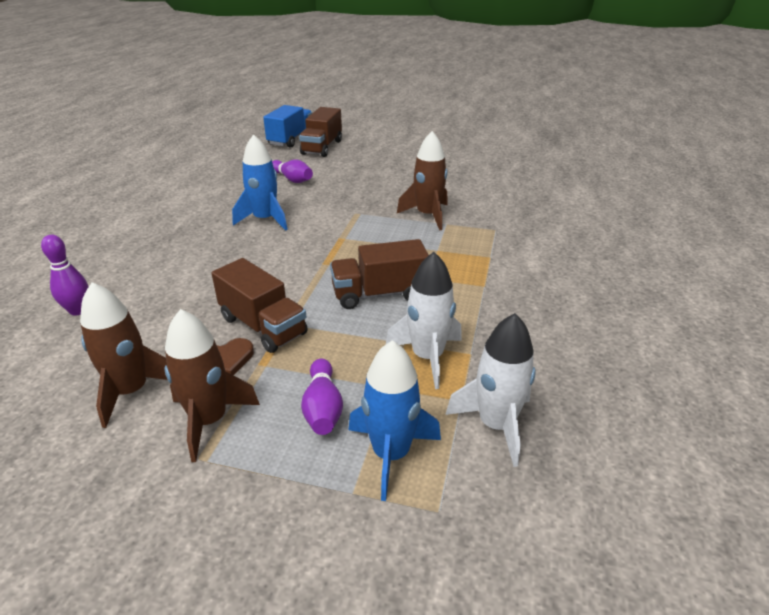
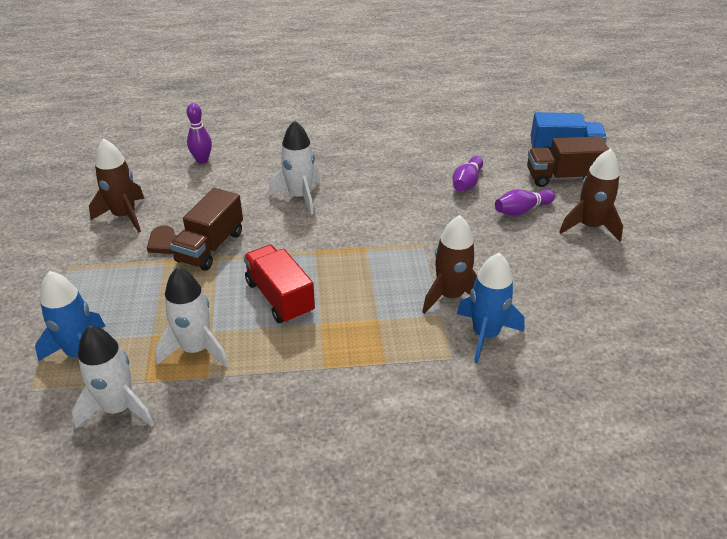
camera: 70 degrees right, 5 degrees up
brown rocket [164,309,260,462] -> brown rocket moved to [559,148,623,242]
blue rocket [232,134,288,231] -> blue rocket moved to [457,253,525,363]
purple bowling pin [301,358,343,435] -> purple bowling pin moved to [495,189,555,216]
brown truck [330,239,429,309] -> red truck [243,244,315,324]
none -> white rocket [268,120,320,215]

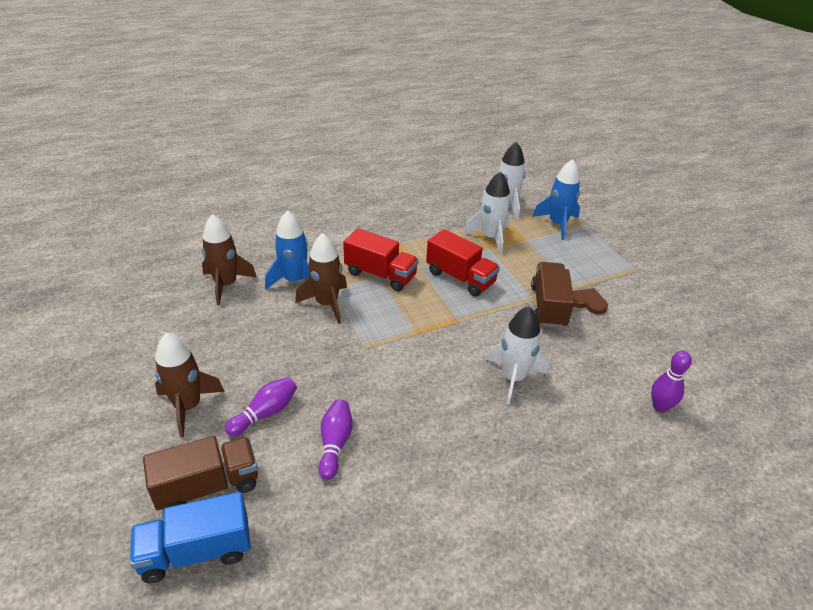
camera: 160 degrees right, 0 degrees up
brown rocket [89,139,145,233] -> brown rocket moved to [202,214,257,306]
none -> red truck [343,228,419,291]

